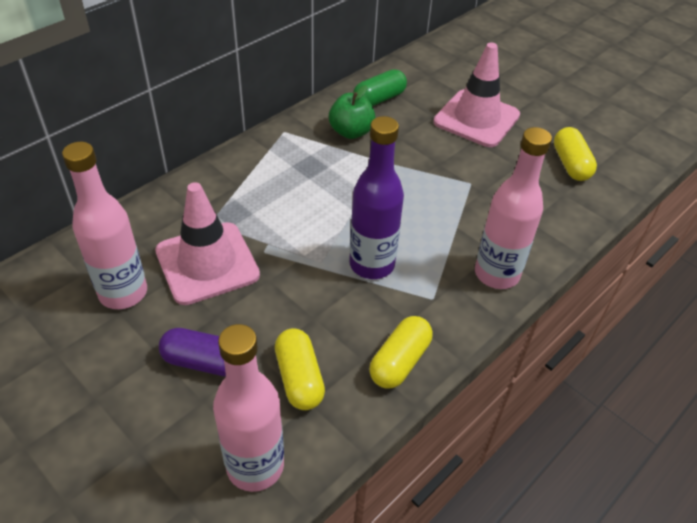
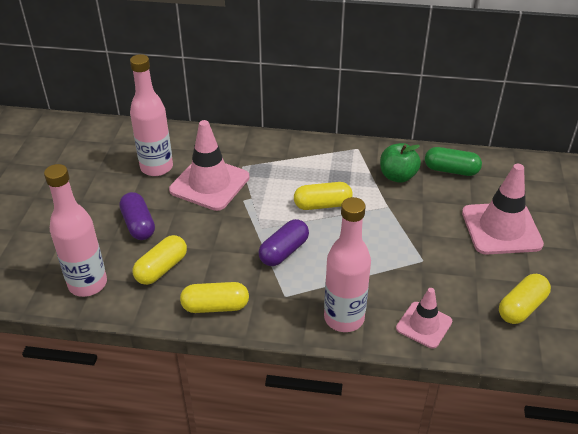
camera: 55 degrees right, 5 degrees down
purple bottle [349,116,404,279] -> purple capsule [259,219,309,266]
none -> yellow capsule [294,182,353,210]
none -> pink traffic cone [396,288,452,349]

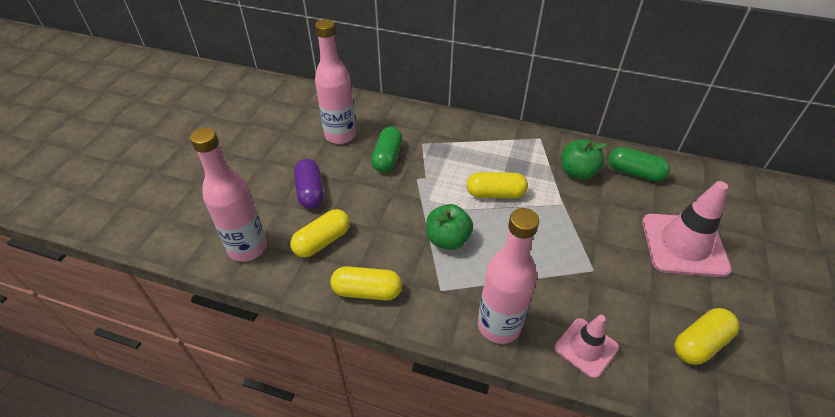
camera: 10 degrees right, 5 degrees up
pink traffic cone [169,120,249,211] -> green capsule [371,127,403,172]
purple capsule [259,219,309,266] -> green apple [426,204,473,250]

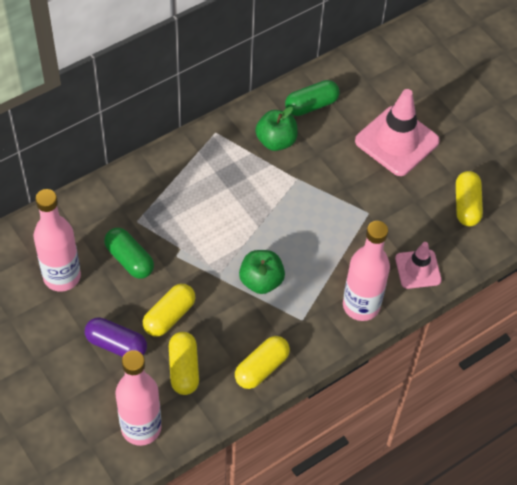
camera: 55 degrees left, 10 degrees up
yellow capsule [467,172,528,198] -> yellow capsule moved to [143,284,195,337]

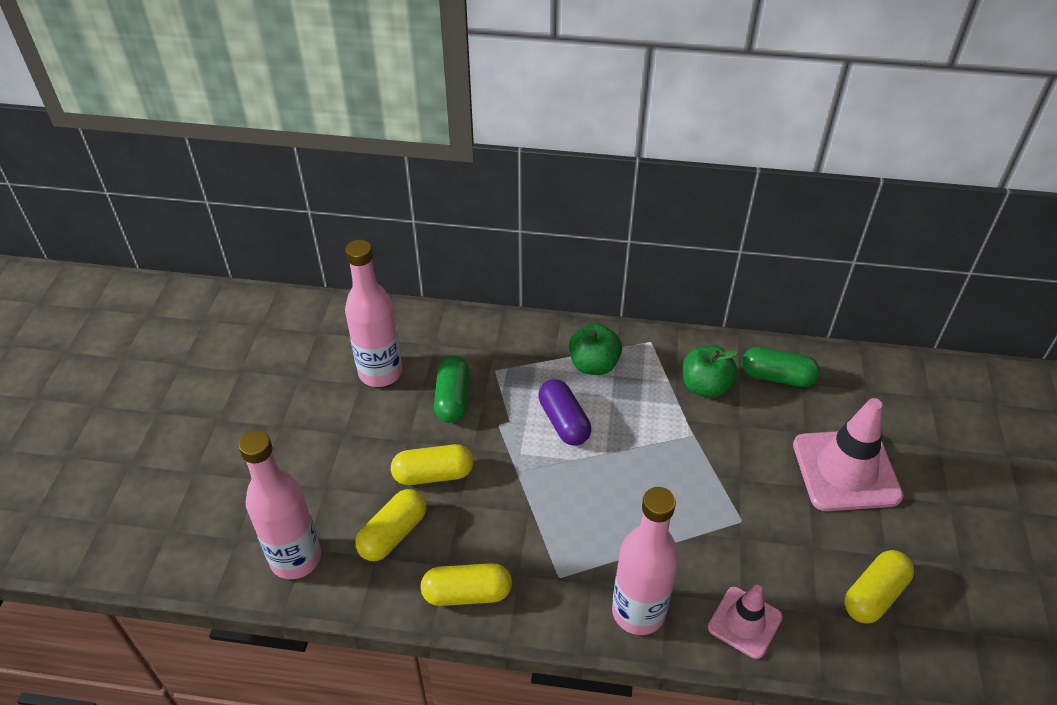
camera: 45 degrees right, 10 degrees down
purple capsule [85,317,147,357] -> purple capsule moved to [538,379,591,446]
green apple [239,250,285,294] -> green apple moved to [569,323,622,375]

